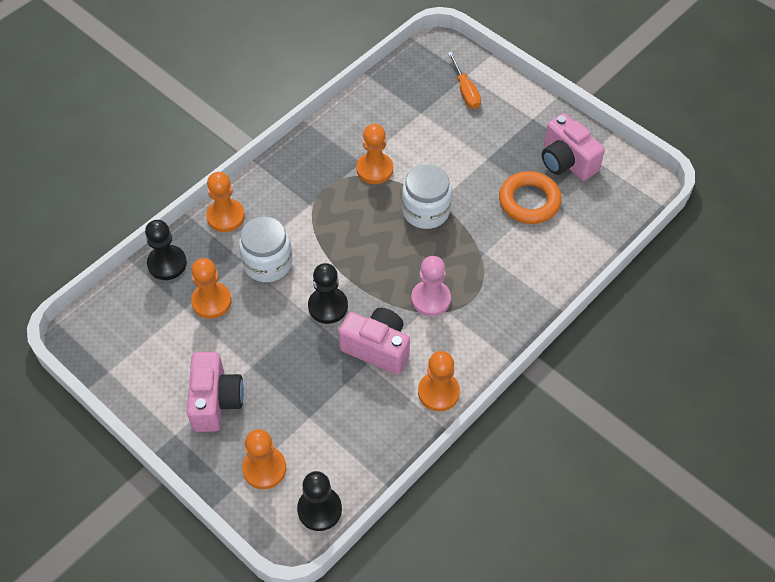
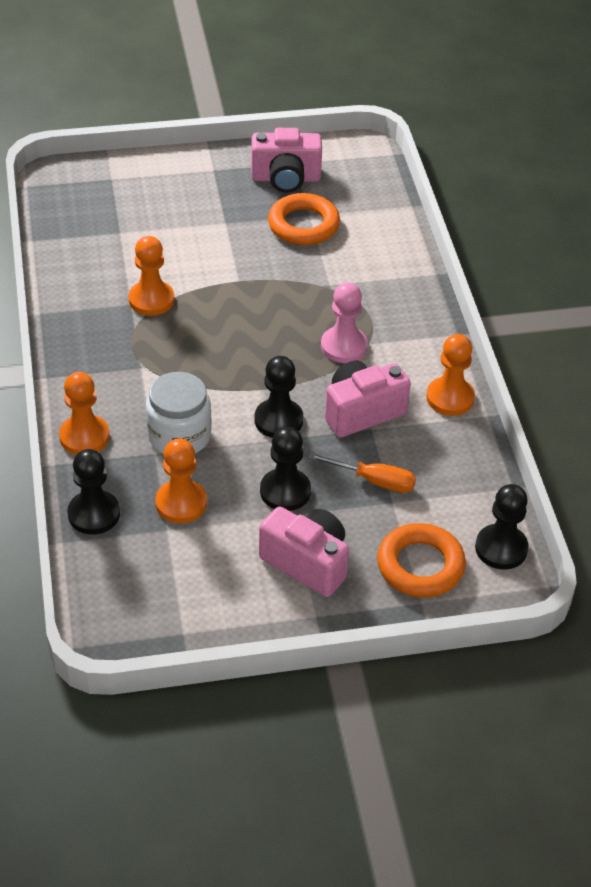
camera: 55 degrees left, 10 degrees down
orange pawn [242,429,286,489] -> orange ring [377,523,466,597]
white jar [402,164,452,229] -> none
orange screwdriver [448,52,481,109] -> orange screwdriver moved to [308,453,416,493]
none -> black pawn [260,427,311,511]

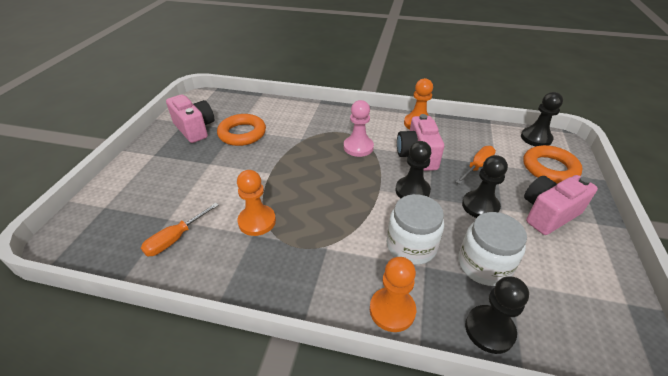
camera: 65 degrees left, 5 degrees down
orange pawn [155,438,207,524] -> white jar [458,212,527,286]
pink camera [251,128,322,193] -> pink camera turned 60 degrees counterclockwise [166,94,214,143]
none -> orange screwdriver [141,203,219,256]

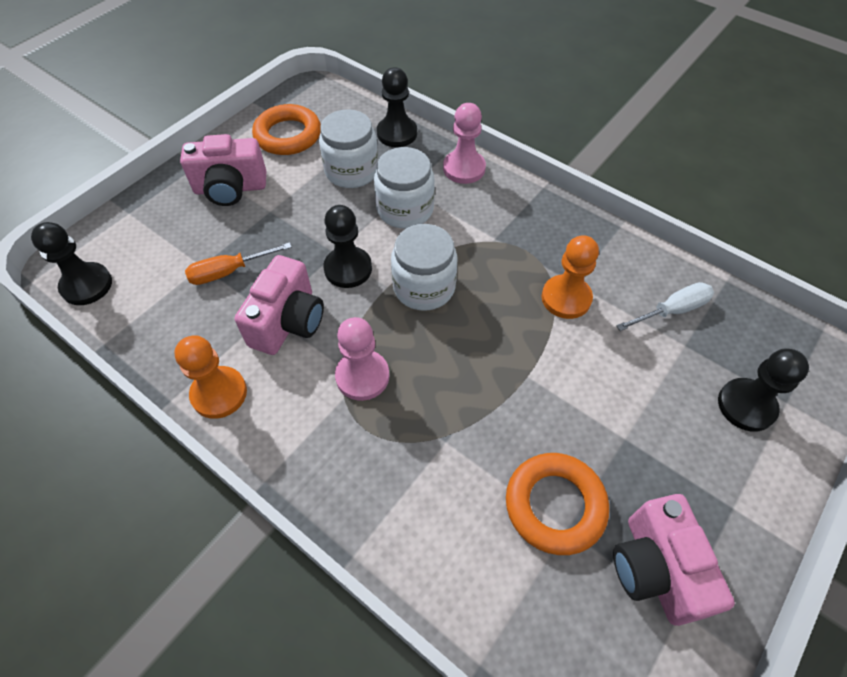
camera: 155 degrees left, 15 degrees up
orange screwdriver [141,203,219,256] -> white screwdriver [616,282,714,331]
orange pawn [370,257,416,332] -> pink pawn [443,103,486,184]
black pawn [462,155,508,218] -> black pawn moved to [718,349,809,432]
orange ring [523,145,583,184] -> orange ring moved to [252,104,321,155]
none -> white jar [391,224,458,311]

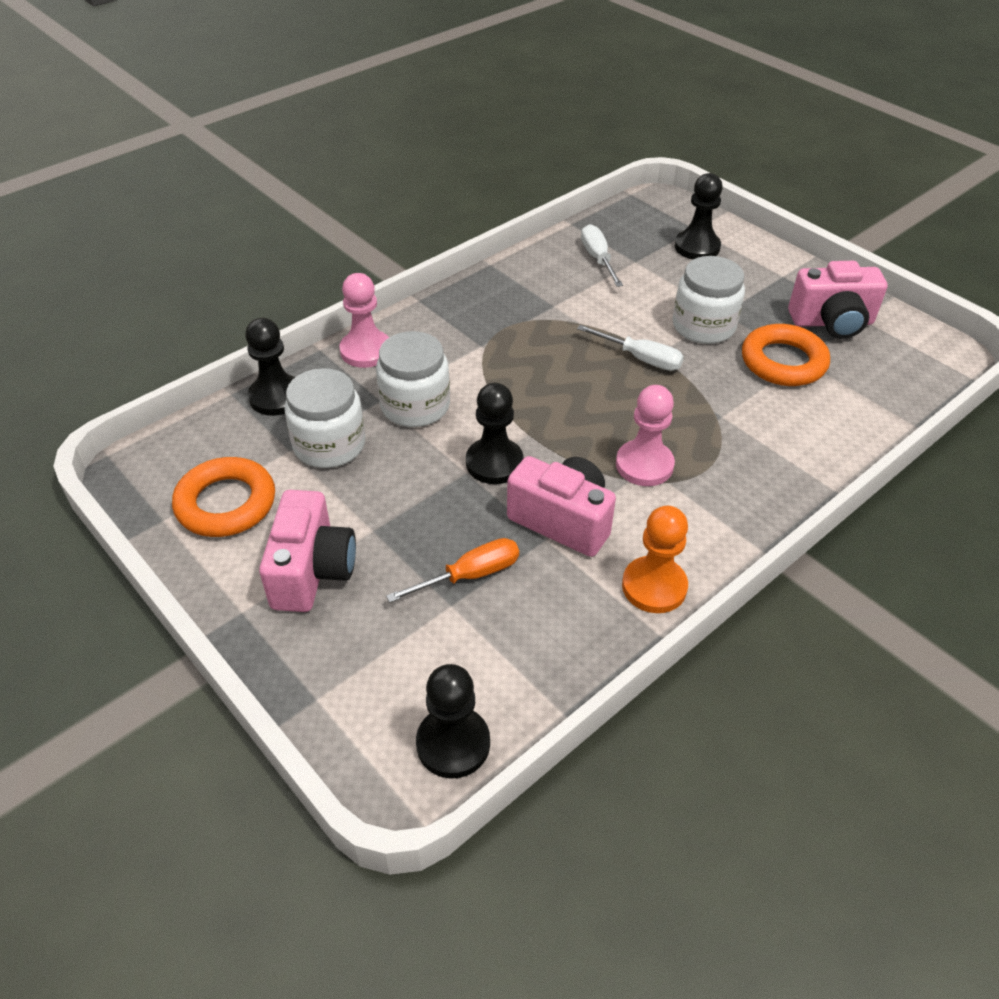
camera: 80 degrees left, 10 degrees down
orange screwdriver [185,242,292,285] -> orange screwdriver turned 105 degrees counterclockwise [386,538,519,603]
white jar [391,224,458,311] -> white jar moved to [673,256,745,344]
orange pawn [542,235,599,319] -> none
none -> white screwdriver [577,325,684,371]

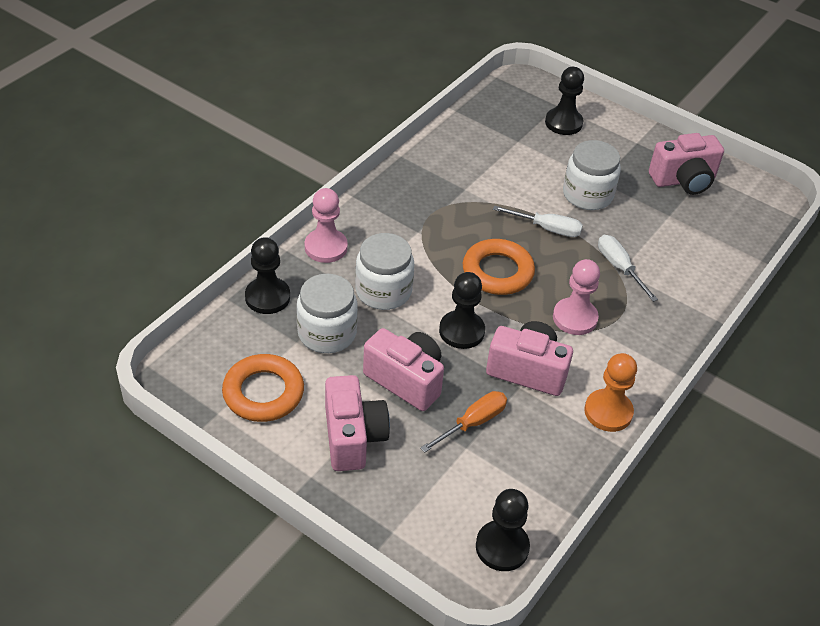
camera: 15 degrees left, 0 degrees up
white screwdriver [581,224,623,287] -> white screwdriver moved to [598,235,658,302]
orange ring [742,324,830,386] -> orange ring moved to [463,239,535,295]
none -> pink camera [363,328,444,411]

